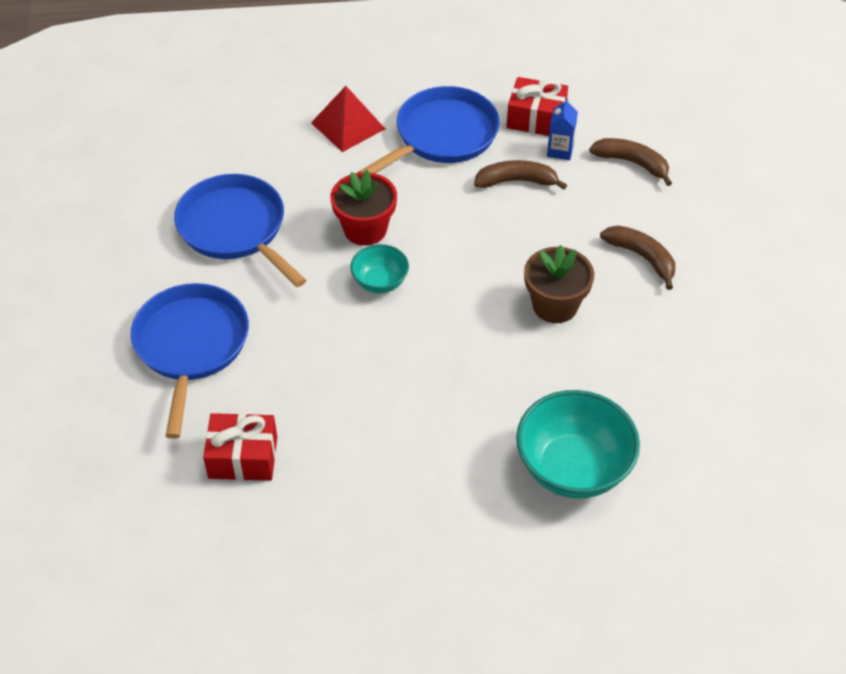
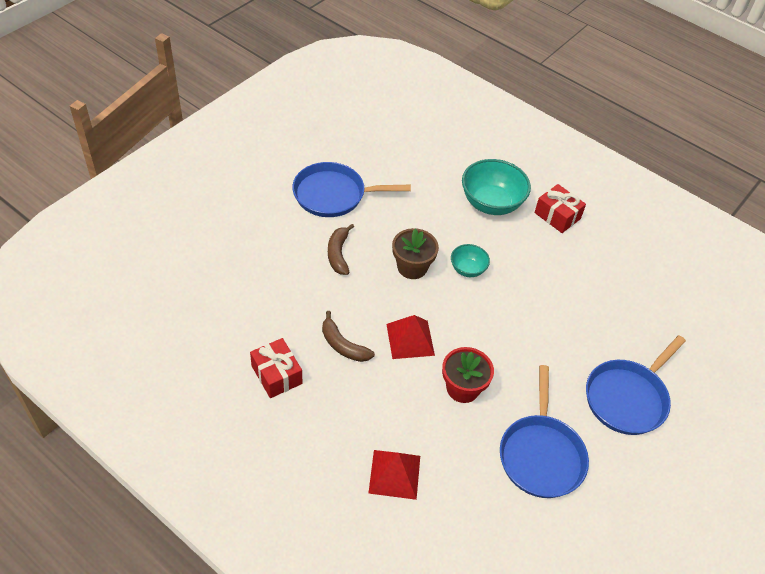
camera: 140 degrees left, 0 degrees up
red gift [203,413,277,481] -> red gift moved to [534,184,586,233]
turquoise bowl [350,244,409,293] -> turquoise bowl moved to [451,244,490,277]
blue pan [358,86,500,173] -> blue pan moved to [292,162,411,217]
blue carton [547,98,578,160] -> none
brown banana [589,138,672,186] -> none
none -> red pyramid [386,315,435,359]

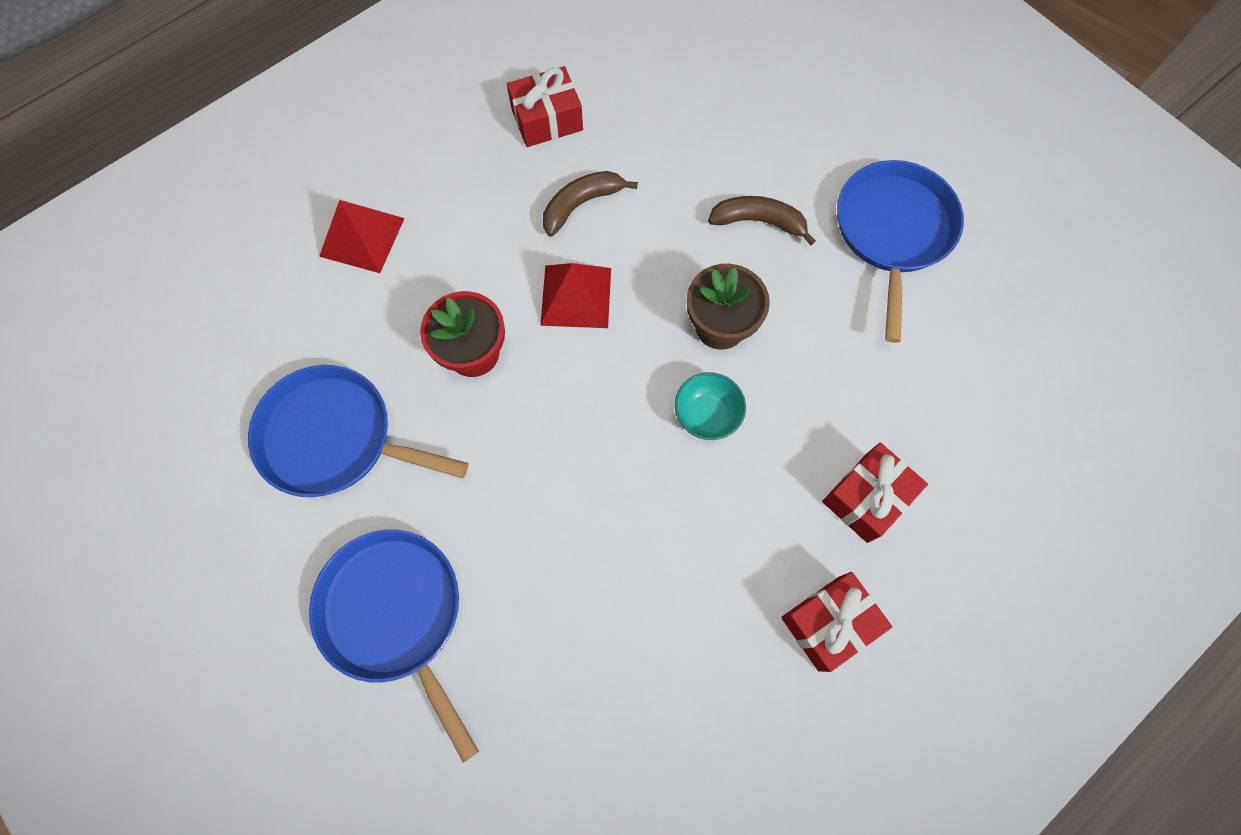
camera: 105 degrees right, 20 degrees up
turquoise bowl [462,159,531,215] -> red gift [822,443,928,543]

